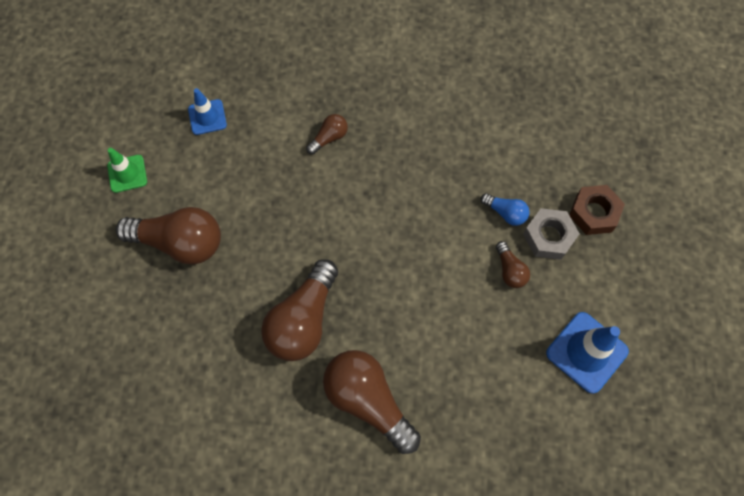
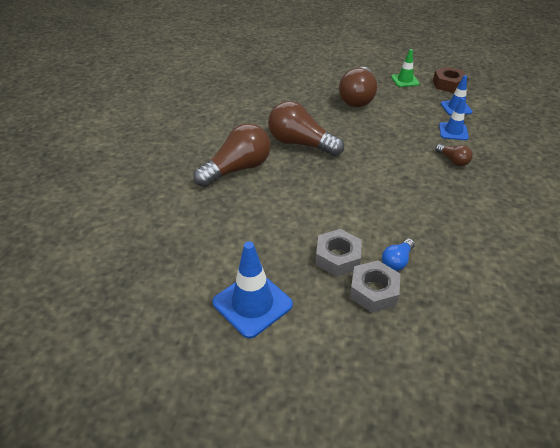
camera: 95 degrees right, 25 degrees down
brown light bulb [496,241,530,288] -> grey nut [315,229,362,277]
brown nut [569,185,625,235] -> brown nut moved to [433,67,468,93]
none -> blue traffic cone [439,98,469,140]

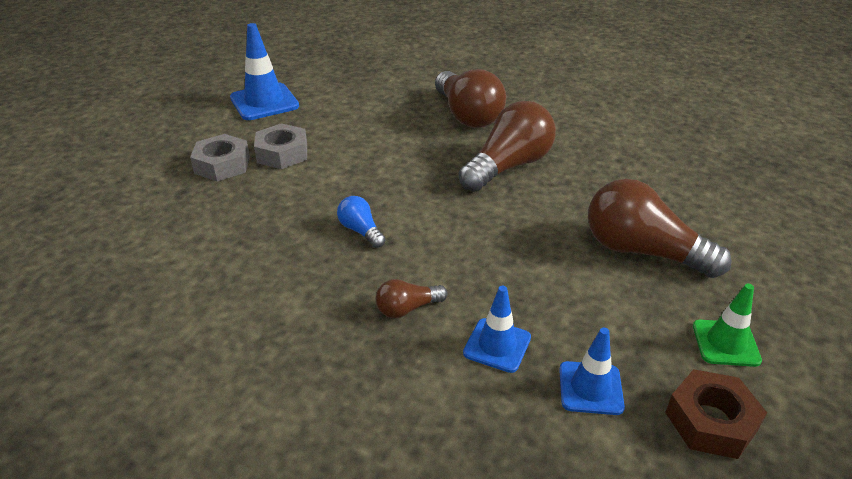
camera: 105 degrees right, 5 degrees down
blue light bulb [382,238,415,271] -> blue light bulb moved to [337,196,385,248]

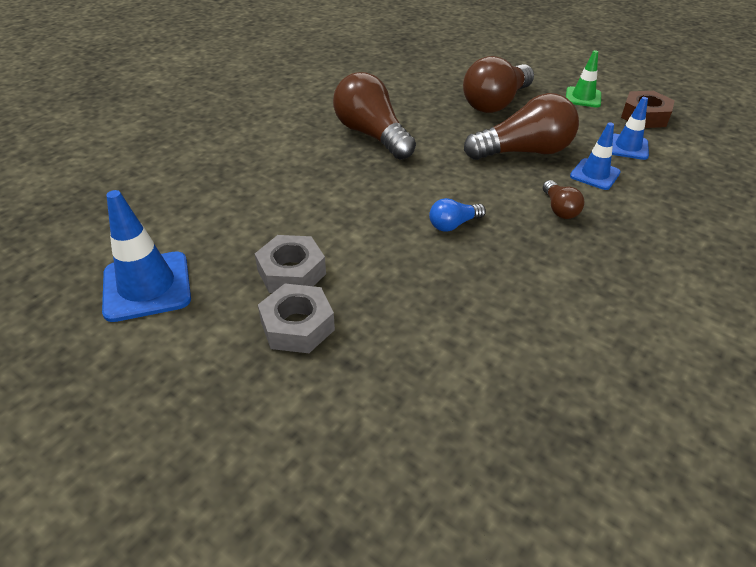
camera: 80 degrees left, 5 degrees up
brown light bulb [435,69,506,128] -> brown light bulb moved to [464,93,579,160]

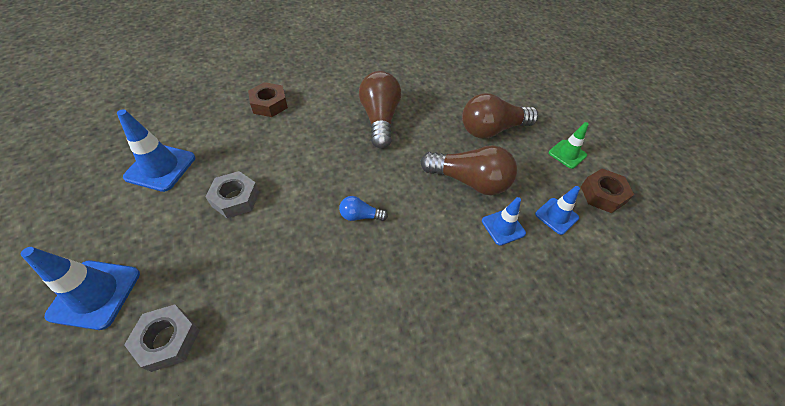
camera: 30 degrees right, 10 degrees up
grey nut [258,284,335,353] -> grey nut moved to [124,305,200,372]
brown light bulb [543,180,585,219] -> none
none -> blue traffic cone [21,247,140,330]
none -> brown nut [248,82,288,117]

